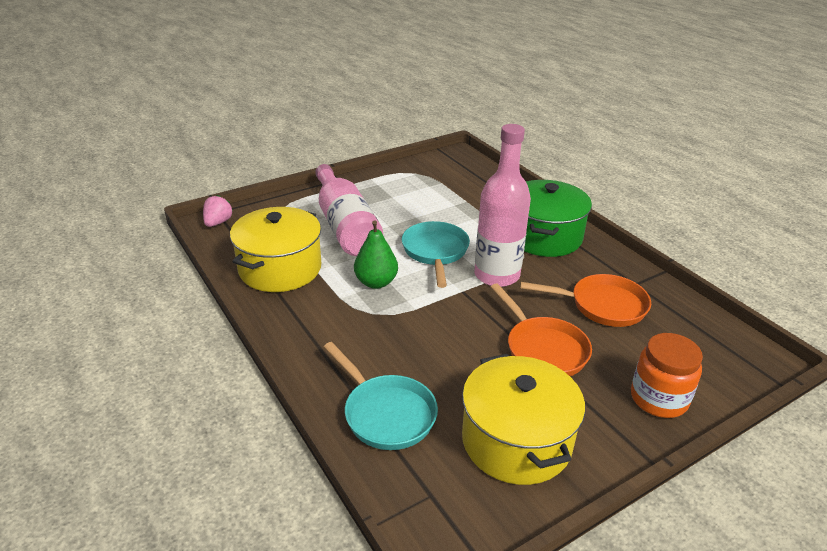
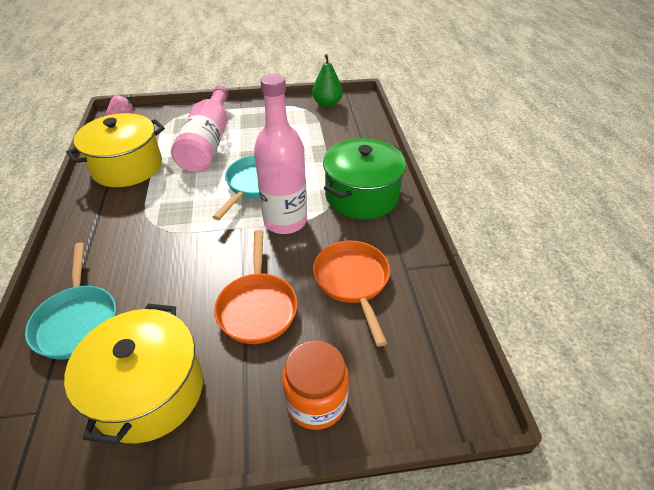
camera: 25 degrees right, 10 degrees up
green pear [354,220,398,289] -> green pear moved to [312,54,343,108]
orange pan [520,274,651,327] -> orange pan turned 135 degrees counterclockwise [313,241,390,346]

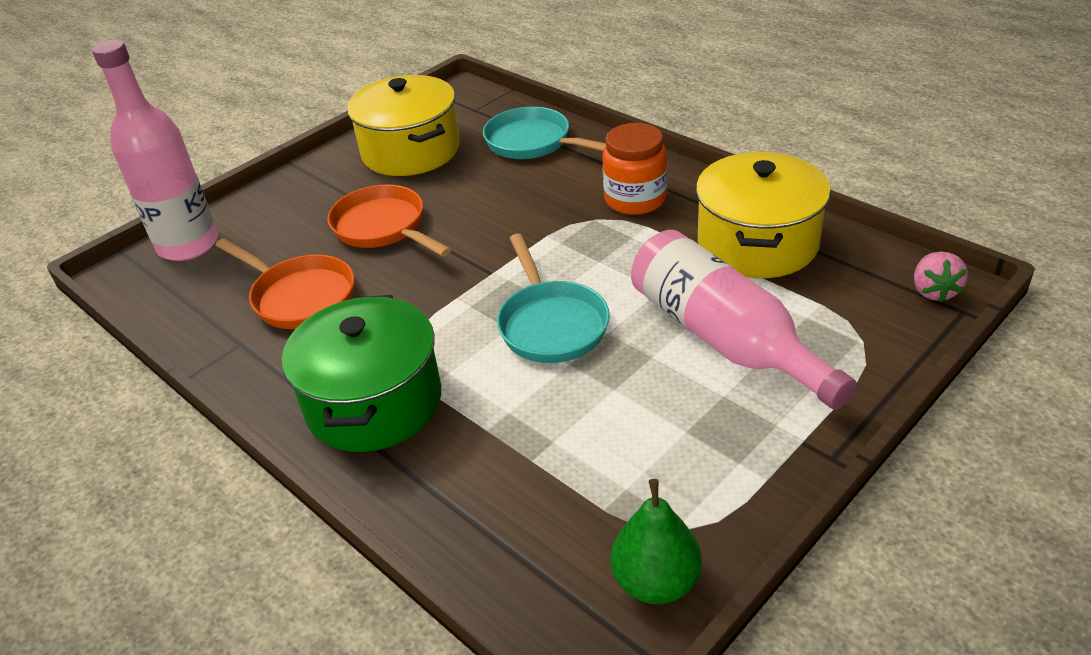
camera: 145 degrees right, 5 degrees down
pink bottle [254,73,307,234] -> pink bottle moved to [92,40,218,261]
orange jar [282,341,349,430] -> orange jar moved to [602,123,667,215]

